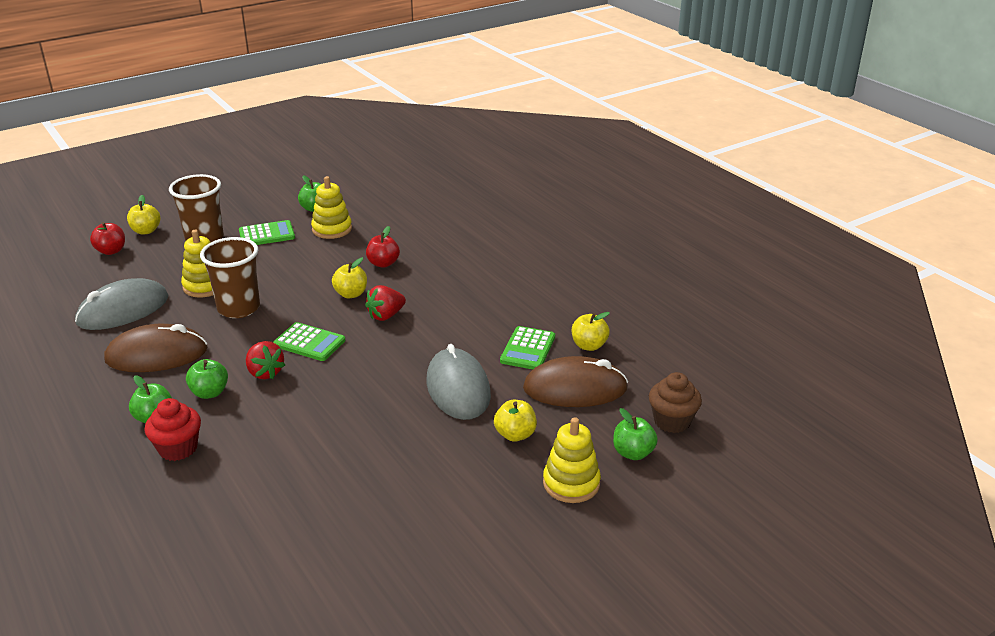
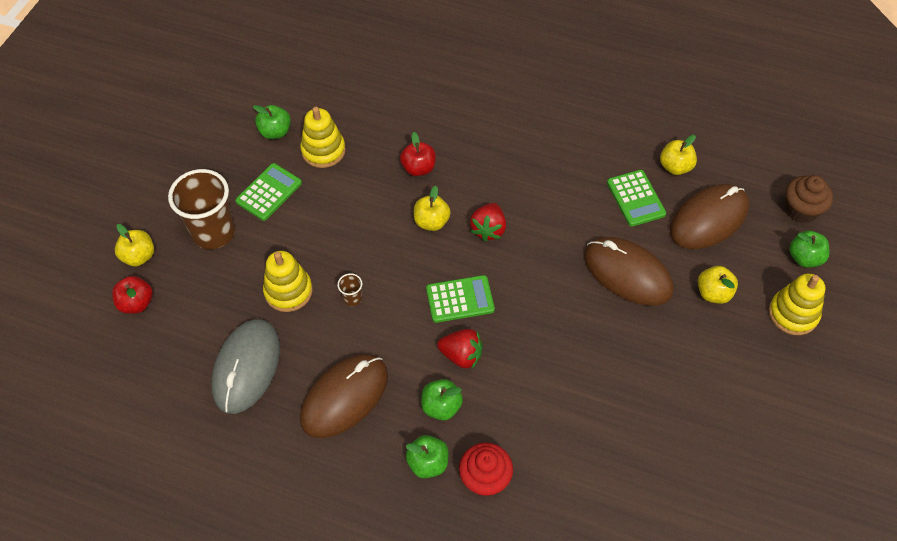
camera: 35 degrees left, 25 degrees up
brown cup [200,237,260,318] -> brown cup [337,273,362,306], size x0.41
grey mouse [426,344,491,420] -> brown mouse [584,237,673,306]

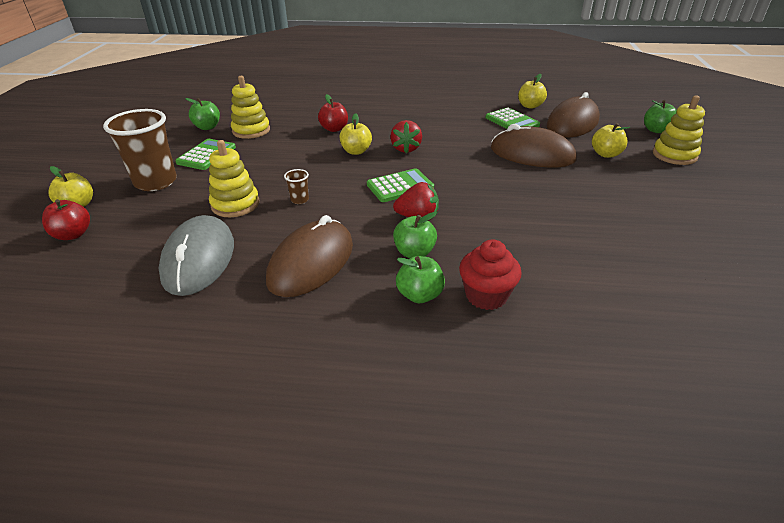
camera: 15 degrees left, 20 degrees down
brown cupcake [785,175,833,223] -> none

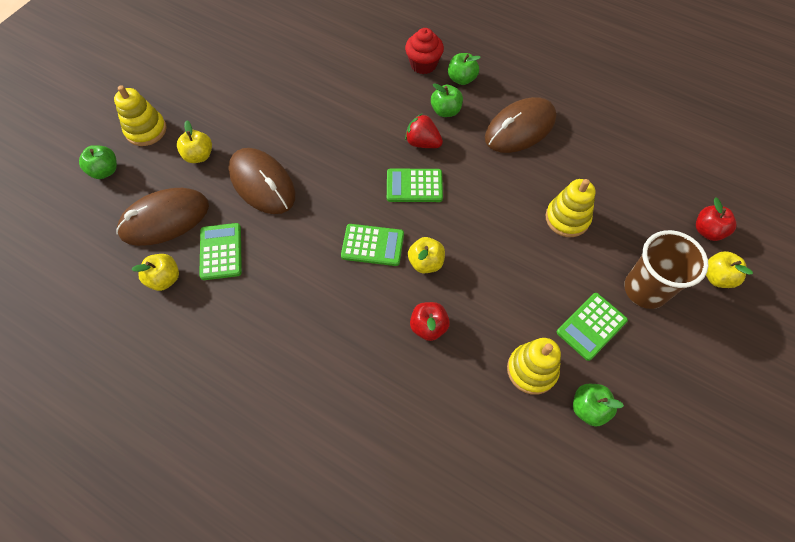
camera: 155 degrees left, 25 degrees up
grey mouse [159,215,234,296] -> none
brown cup [284,169,309,204] -> none
red strawberry [390,120,422,153] -> green calculator [341,224,404,266]

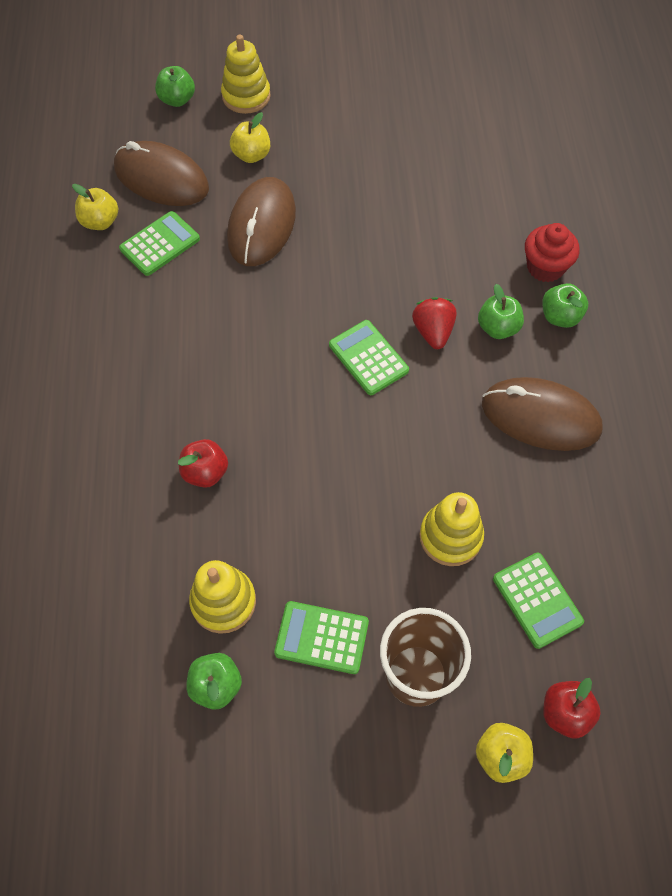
camera: 55 degrees right, 0 degrees up
green calculator [341,224,404,266] -> green calculator moved to [493,553,584,649]
yellow apple [408,237,445,273] -> none

